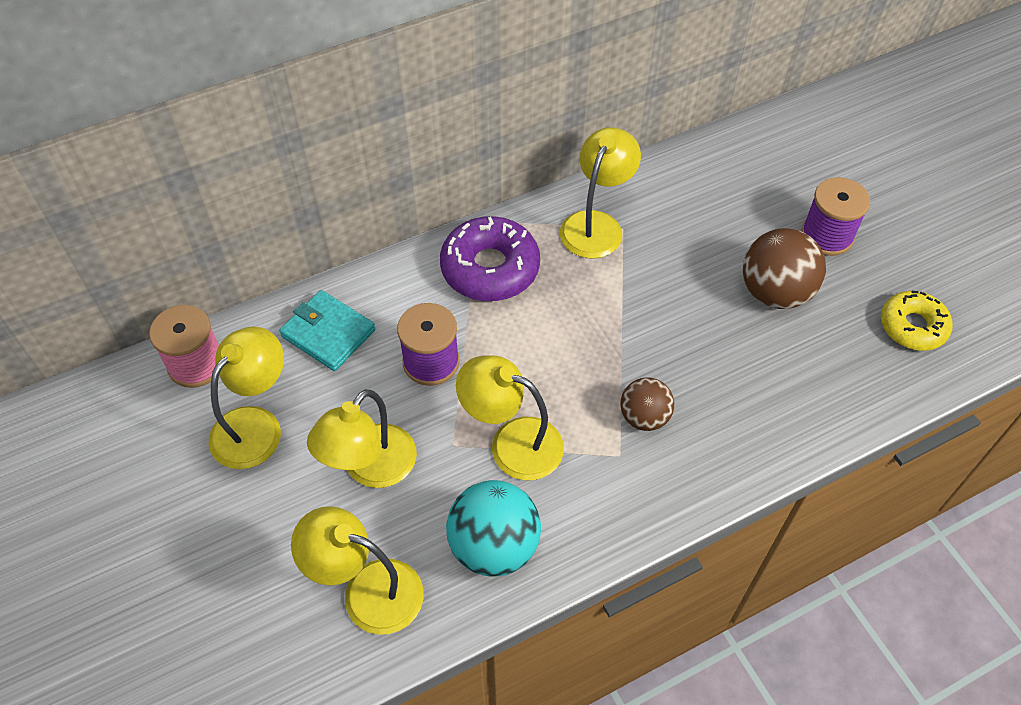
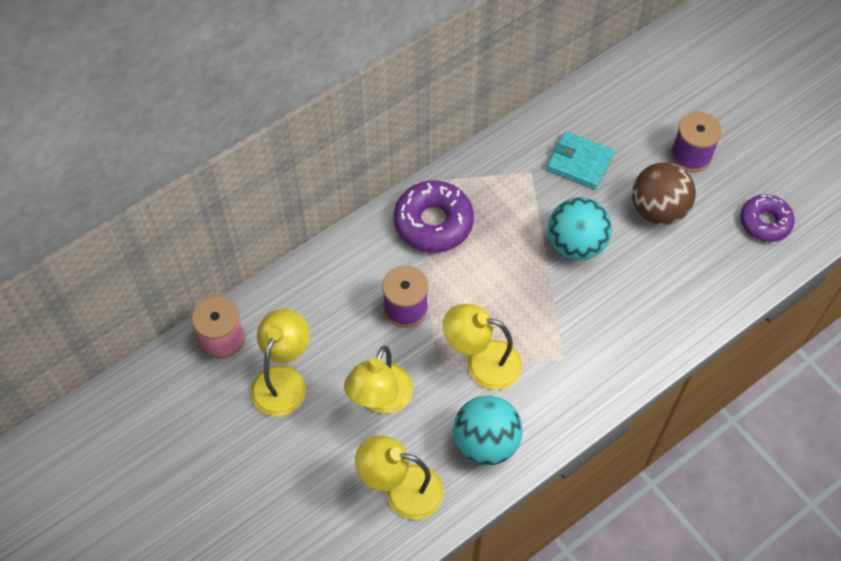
camera: 10 degrees left, 5 degrees up
turquoise wallet [279,290,375,371] -> turquoise wallet moved to [547,132,614,190]
yellow lamp [560,127,641,259] -> none
brown ball [620,378,674,431] -> none
yellow donut [881,291,953,351] -> purple donut [740,194,795,242]
none -> turquoise ball [548,197,612,260]

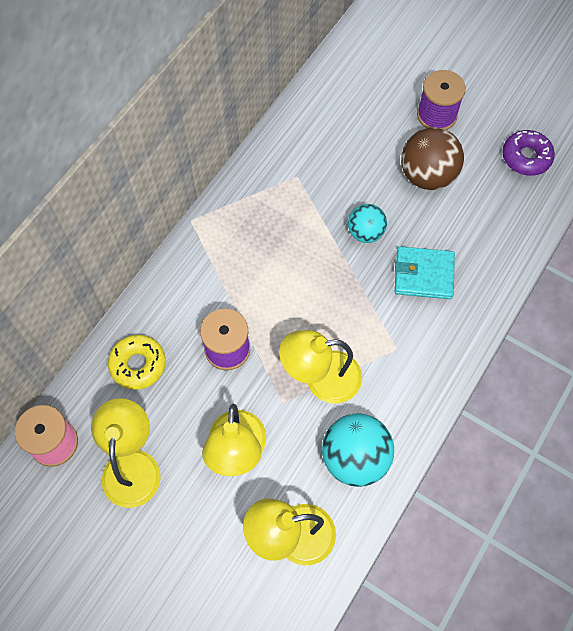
camera: 20 degrees left, 5 degrees up
purple donut [394,180,474,253] -> none
turquoise wallet [547,132,614,190] -> turquoise wallet moved to [395,246,455,299]
turquoise ball [548,197,612,260] -> turquoise ball [348,204,387,243], size x0.62
none -> yellow donut [108,335,166,390]

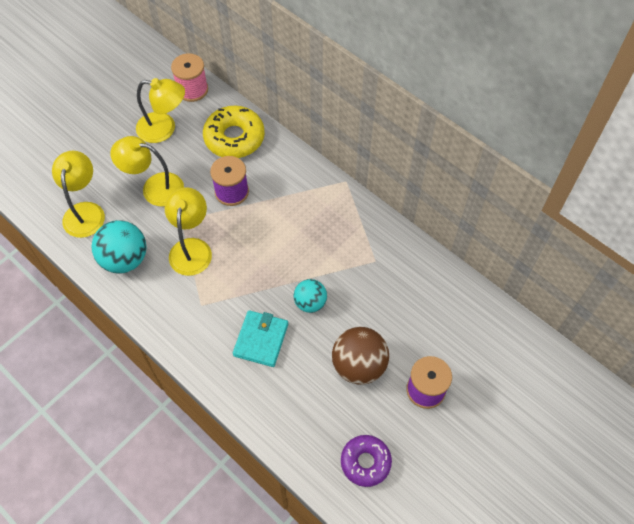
camera: 100 degrees right, 5 degrees down
yellow donut [108,335,166,390] -> yellow donut [203,106,265,158], size x1.51

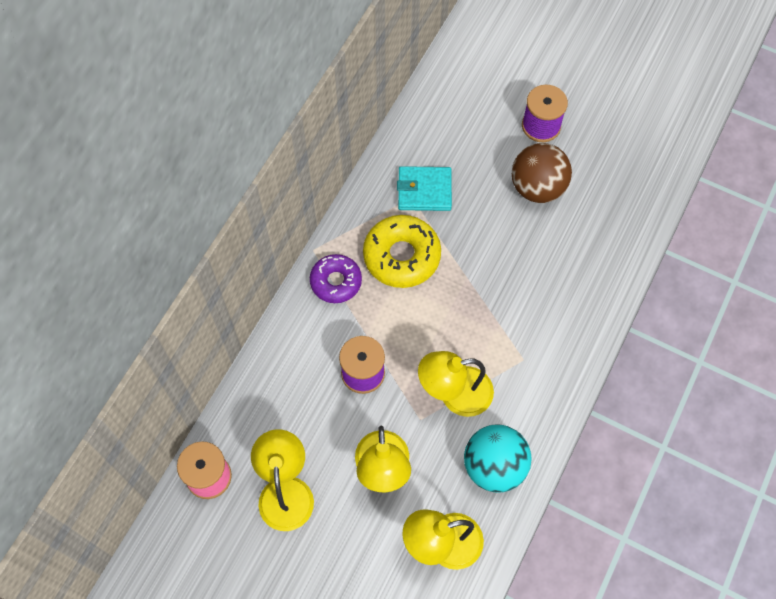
camera: 105 degrees left, 5 degrees up
yellow donut [203,106,265,158] -> yellow donut moved to [363,215,441,288]
turquoise wallet [233,310,288,367] -> turquoise wallet moved to [397,166,452,211]
turquoise ball [293,279,327,313] -> none
purple donut [341,435,392,487] -> purple donut moved to [310,254,362,303]

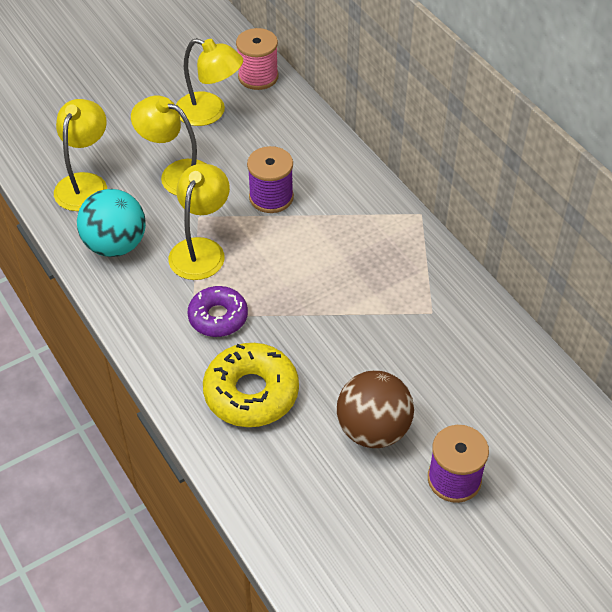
camera: 120 degrees right, 15 degrees down
purple donut [310,254,362,303] -> purple donut moved to [187,286,248,337]
yellow donut [363,215,441,288] -> yellow donut moved to [203,343,299,427]
turquoise wallet [397,166,452,211] -> none

